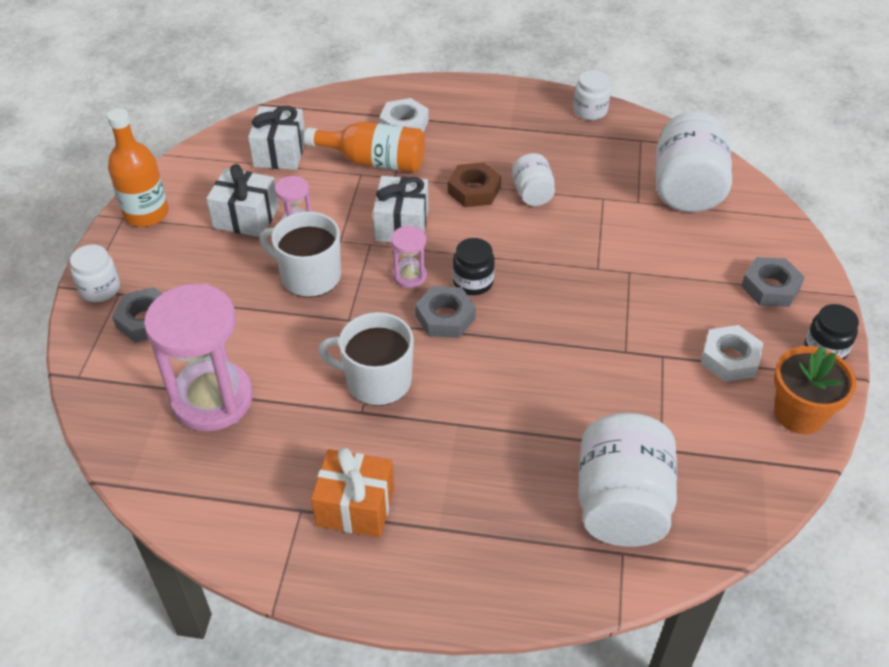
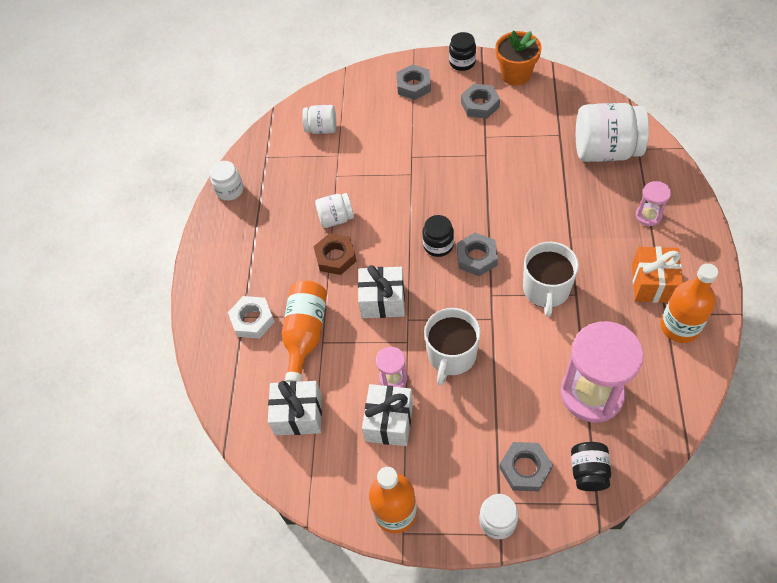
camera: 90 degrees left, 10 degrees up
pink hourglass [391,226,427,288] -> pink hourglass moved to [636,181,671,226]
white jar [655,111,732,212] -> white jar [302,105,336,134], size x0.53
white nut [700,325,763,382] -> grey nut [461,84,500,119]
none -> black jar [571,442,611,491]
none -> orange bottle [660,263,718,343]

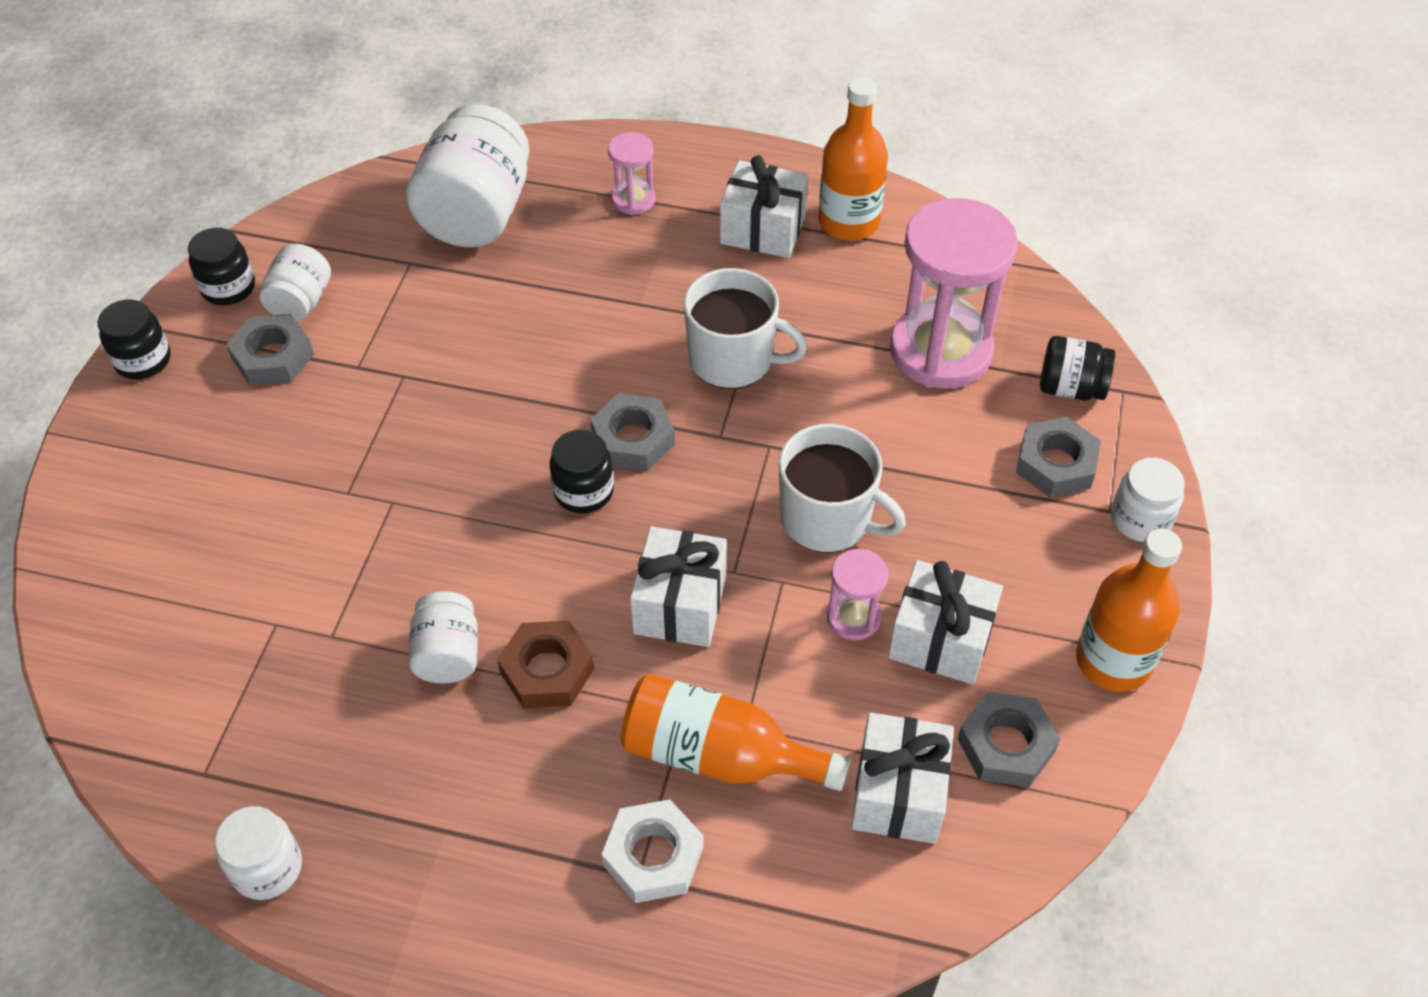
camera: 85 degrees left, 5 degrees down
white jar [302,105,336,134] -> white jar moved to [260,244,331,321]
grey nut [396,64,431,100] -> grey nut moved to [958,692,1060,787]
orange flower pot [495,30,542,86] -> black jar [188,228,255,305]
orange gift [632,247,683,303] -> white gift [720,155,808,258]

